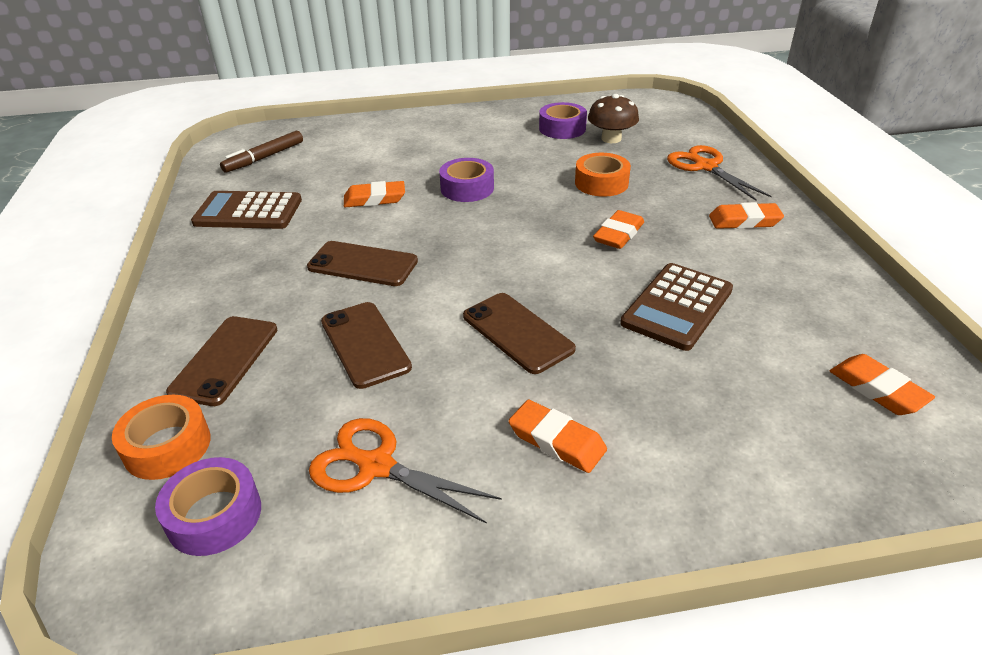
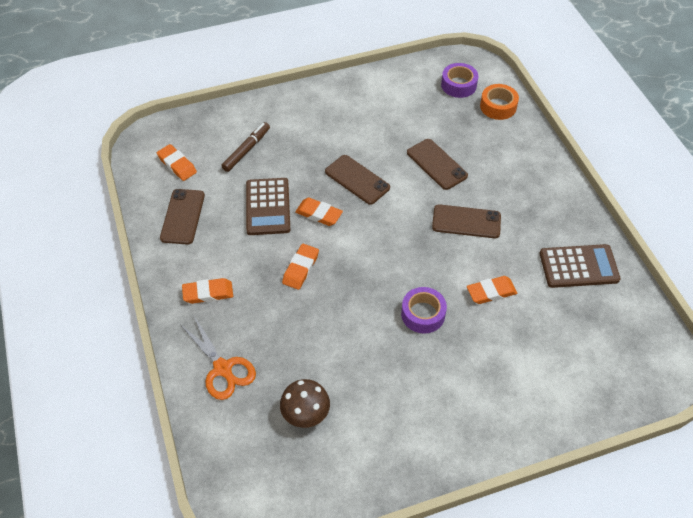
camera: 170 degrees right, 15 degrees up
brown phone [166,316,277,406] -> brown phone moved to [160,189,205,245]
brown marker [220,131,303,173] -> brown marker moved to [221,122,270,172]
orange scissors [309,418,502,524] -> none
orange eraser [509,400,607,473] -> orange eraser moved to [295,198,343,226]
purple tape [539,102,587,139] -> none
orange tape [575,153,631,197] -> none
brown calculator [620,263,733,351] -> brown calculator turned 150 degrees clockwise [246,178,290,235]

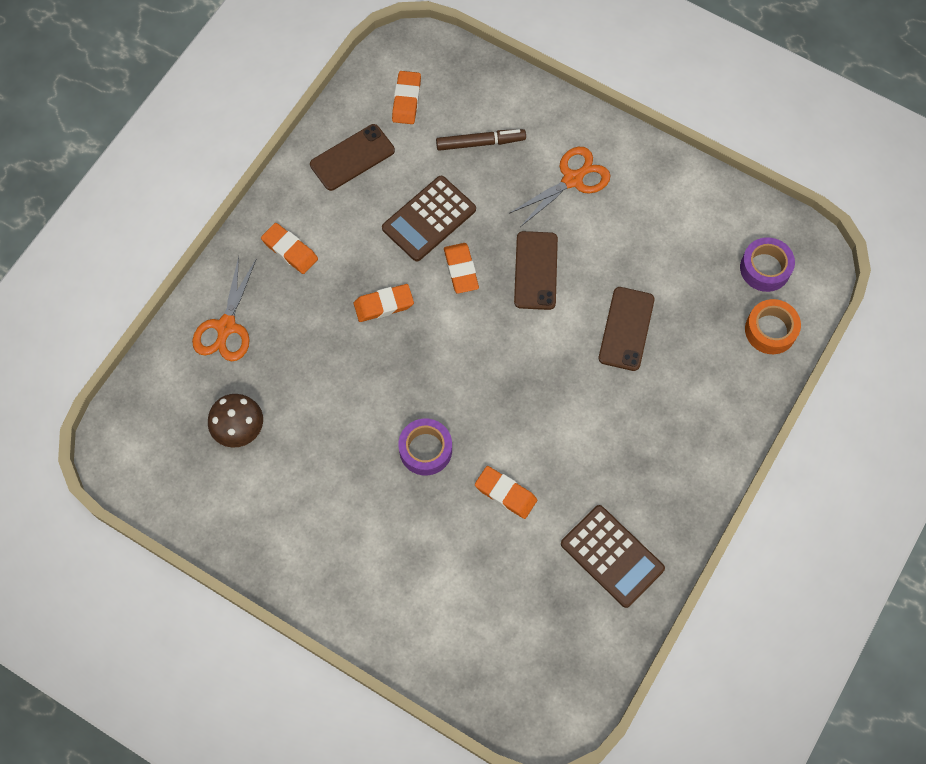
camera: 50 degrees right, 15 degrees up
brown phone [432,204,501,238] -> none
none -> orange scissors [509,147,611,227]

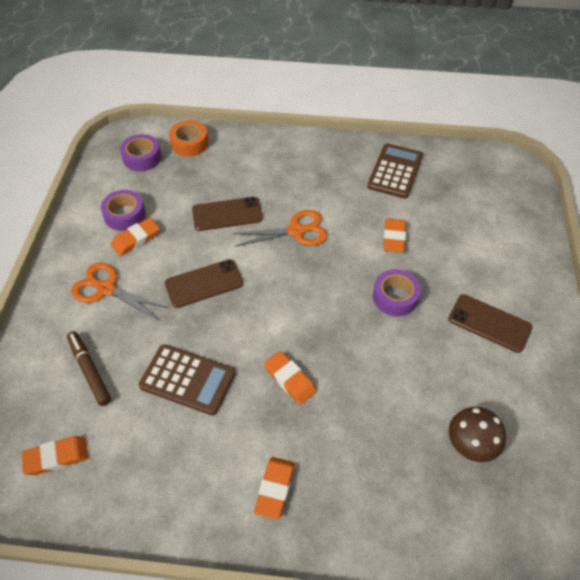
camera: 115 degrees left, 15 degrees down
orange scissors [192,256,256,361] -> orange scissors moved to [232,210,327,246]
brown phone [310,124,395,191] -> brown phone moved to [448,294,532,353]
orange eraser [444,243,479,294] -> orange eraser moved to [111,218,160,256]
none -> purple tape [101,190,146,231]

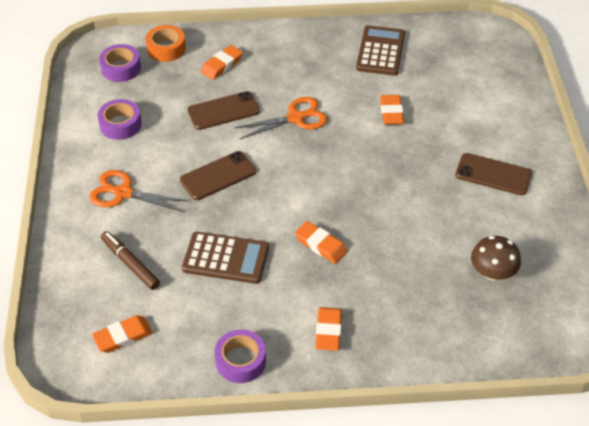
camera: 10 degrees left, 5 degrees down
orange eraser [111,218,160,256] -> orange eraser moved to [200,45,243,80]
purple tape [373,269,421,316] -> purple tape moved to [215,329,266,383]

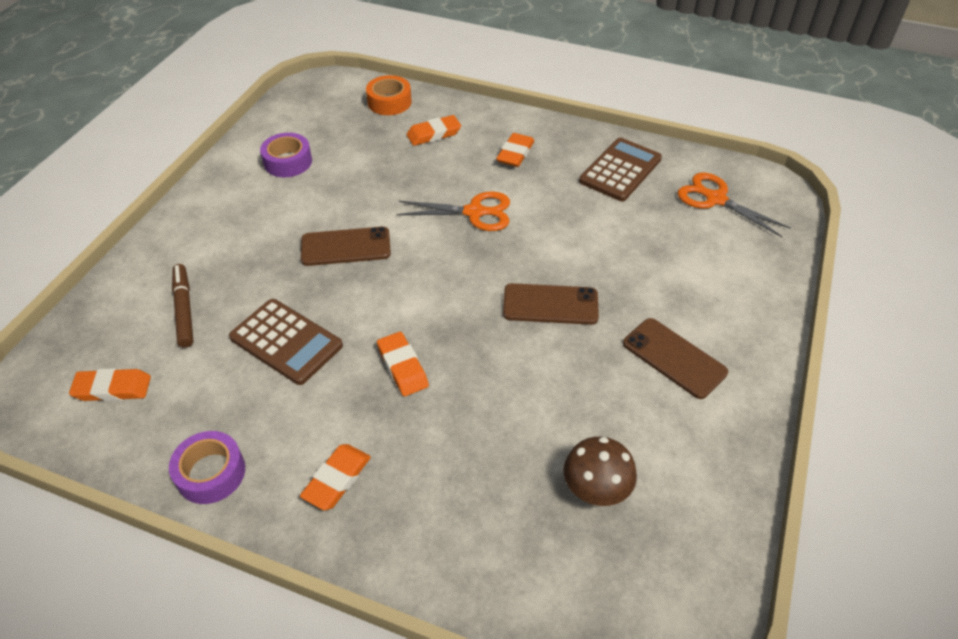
camera: 25 degrees right, 0 degrees up
orange scissors [89,170,189,212] -> orange scissors moved to [677,173,791,237]
purple tape [99,44,141,82] -> none
brown phone [187,91,260,130] -> brown phone moved to [503,283,599,325]
orange eraser [380,95,404,125] -> orange eraser moved to [496,133,534,167]

